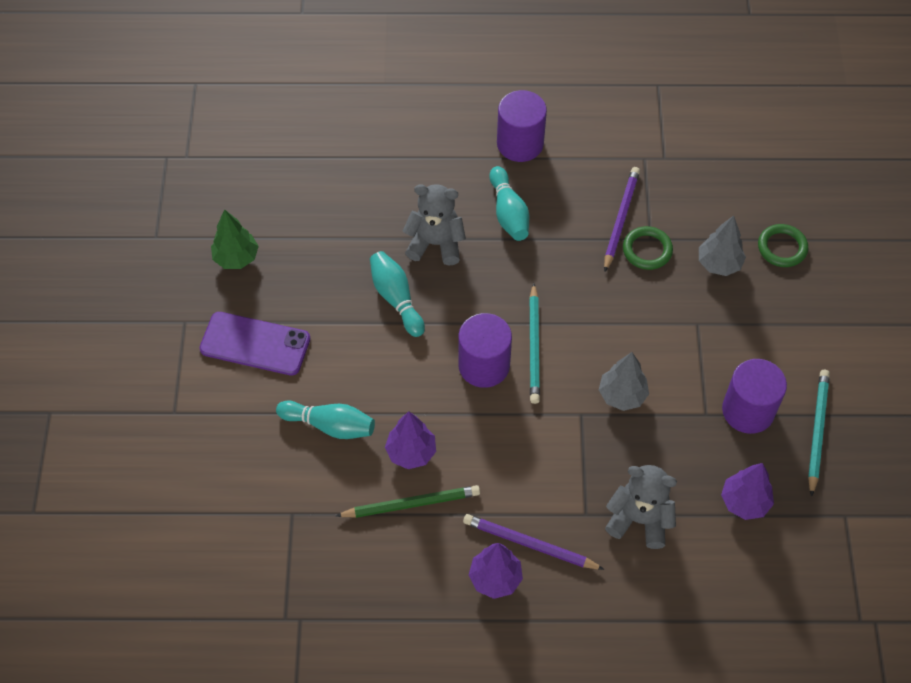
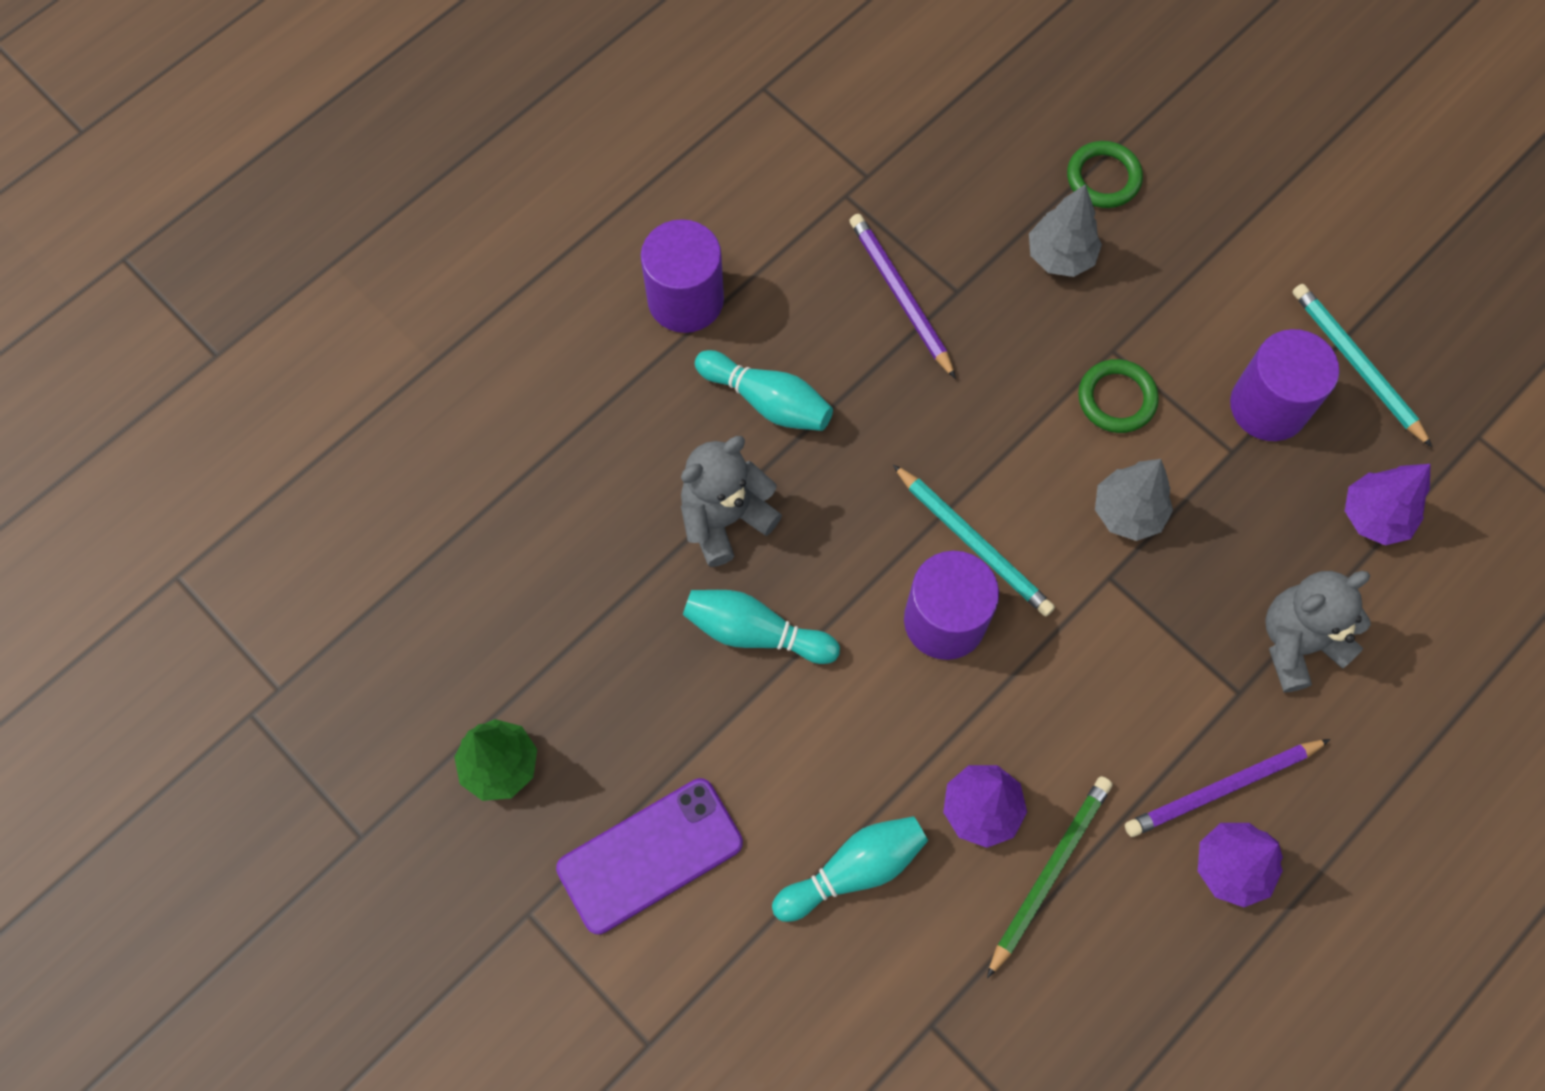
camera: 45 degrees left, 10 degrees up
green ring [623,226,673,270] -> green ring moved to [1078,359,1159,433]

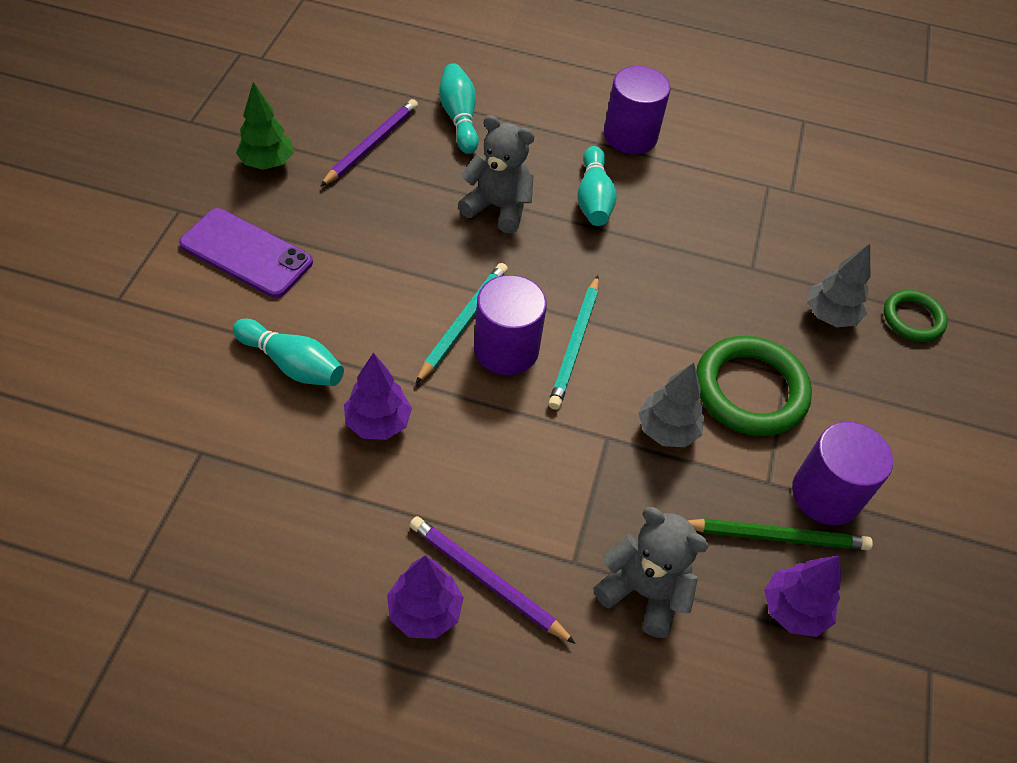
camera: 55 degrees right, 15 degrees down
turquoise bowling pin [683,590,840,664] -> turquoise bowling pin moved to [439,63,479,154]
purple pencil [849,214,956,379] -> purple pencil moved to [320,99,418,187]
green pencil [987,776,1112,978] -> green pencil moved to [688,518,873,550]
green ring [1078,359,1159,433] -> green ring [696,336,812,436], size x1.73
turquoise pencil [1293,284,1432,447] -> turquoise pencil moved to [416,263,508,384]

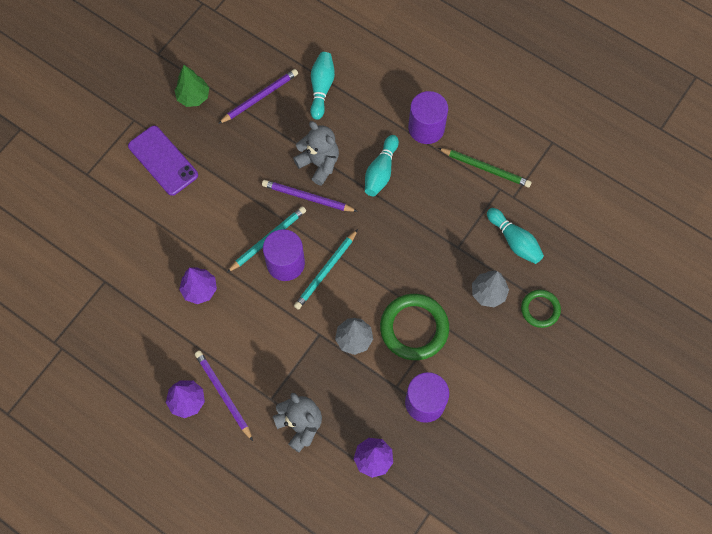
camera: 25 degrees right, 15 degrees up
turquoise bowling pin [233,318,344,386] -> turquoise bowling pin moved to [487,208,544,264]
green pencil [688,518,873,550] -> green pencil moved to [438,148,531,188]
none -> purple pencil [262,180,358,212]

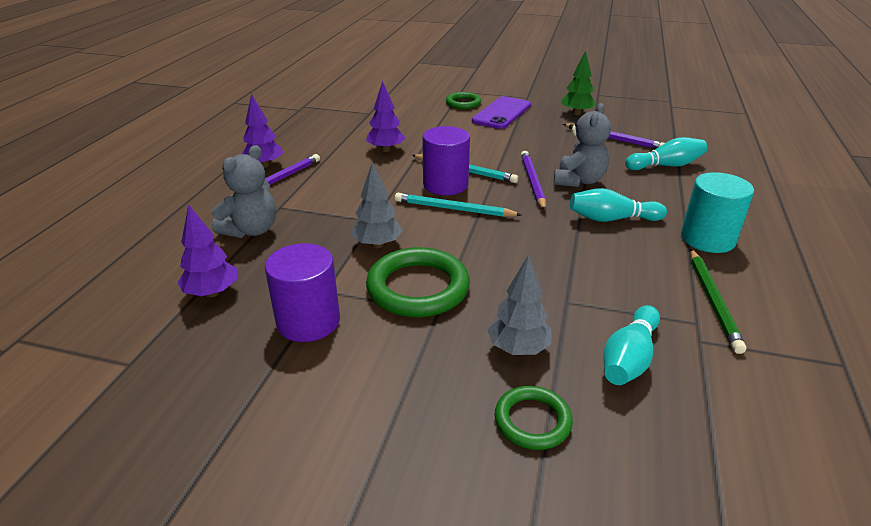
camera: 70 degrees right, 35 degrees down
purple cylinder [408,91,448,144] -> turquoise cylinder [681,172,754,253]
none -> green ring [446,92,481,109]

